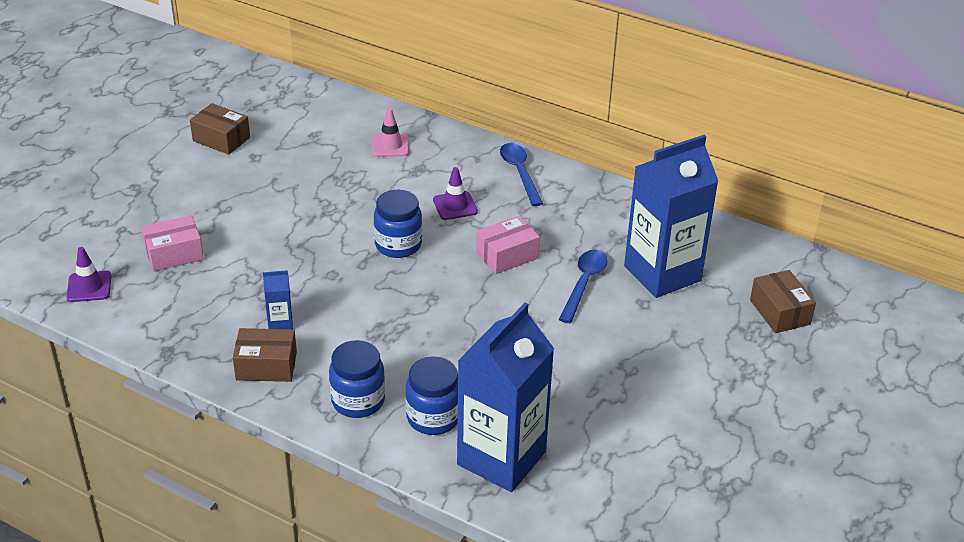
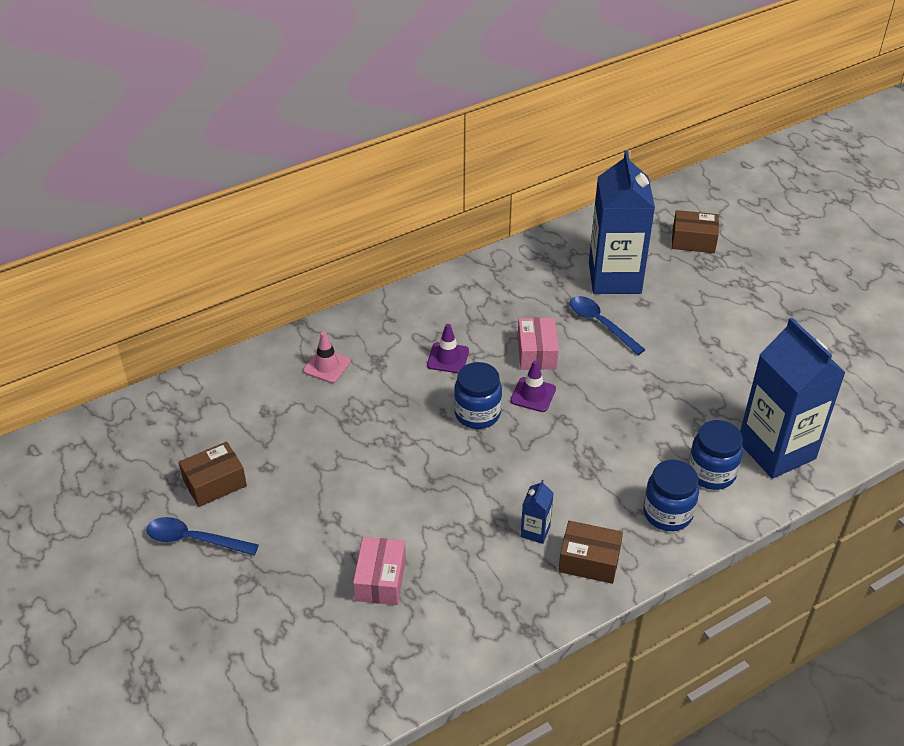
camera: 60 degrees left, 5 degrees up
purple traffic cone [67,247,111,302] -> purple traffic cone moved to [510,360,556,412]
brown box [233,328,297,382] -> brown box turned 75 degrees clockwise [558,521,623,584]
blue spoon [500,143,543,206] -> blue spoon moved to [146,517,259,556]

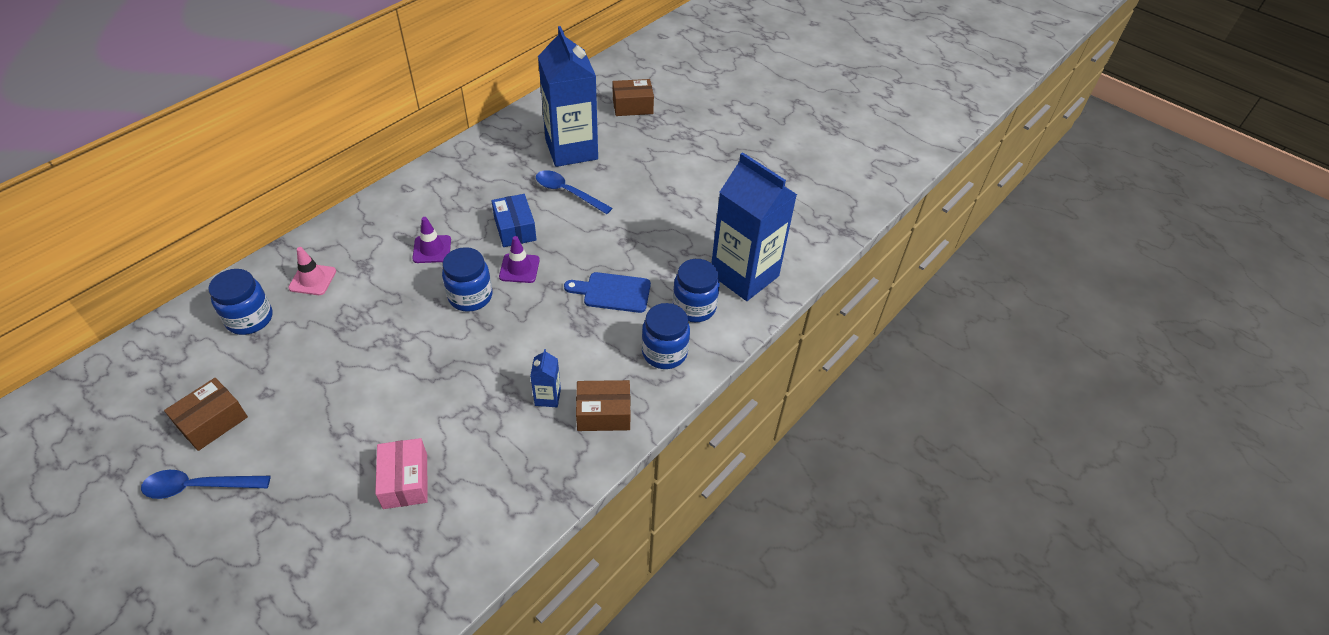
camera: 20 degrees left, 5 degrees up
pink box [518,318,559,370] -> blue box [491,194,537,247]
none -> blue jar [208,269,272,335]
none -> blue cutting board [564,272,651,313]

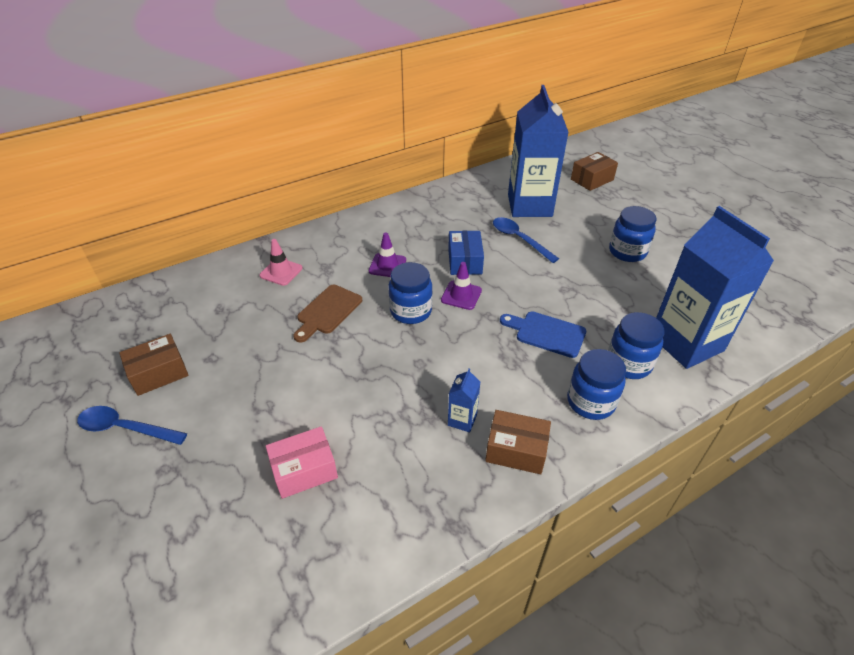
camera: 20 degrees right, 5 degrees down
blue jar [208,269,272,335] -> blue jar moved to [609,206,657,262]
pink box [375,438,428,509] -> pink box turned 60 degrees clockwise [266,426,338,499]
brown box [613,79,654,116] -> brown box turned 45 degrees counterclockwise [571,152,618,191]
none -> brown cutting board [293,285,362,342]

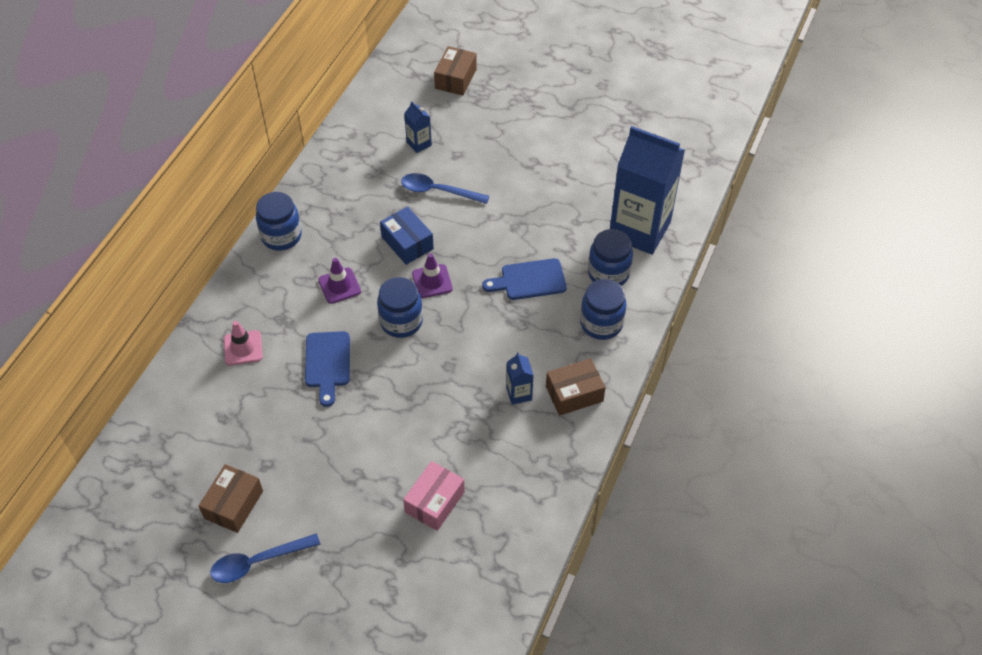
camera: 35 degrees left, 10 degrees up
brown cutting board [293,285,362,342] -> blue cutting board [305,331,350,407]
blue carton [508,85,569,217] -> blue carton [404,101,432,153], size x0.40
blue jar [609,206,657,262] -> blue jar moved to [256,192,302,251]

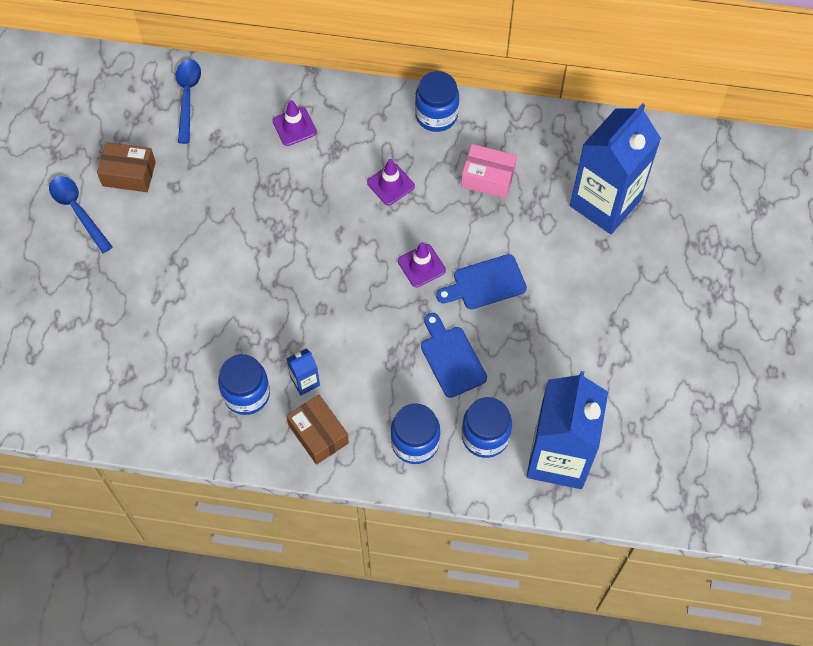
camera: 75 degrees right, 10 degrees up
pink traffic cone [224,321,263,366] -> purple traffic cone [272,100,317,146]
blue cutting board [305,331,350,407] -> blue cutting board moved to [436,254,527,309]
blue jar [377,277,423,338] -> blue jar moved to [218,354,270,415]
blue box [380,206,434,265] -> none
blue spoon [401,173,489,204] -> blue spoon moved to [176,59,201,144]
pink box [403,461,465,531] -> pink box moved to [461,144,517,198]
blue carton [404,101,432,153] -> blue carton [570,103,661,234], size x2.47
brown box [434,46,477,96] -> none

